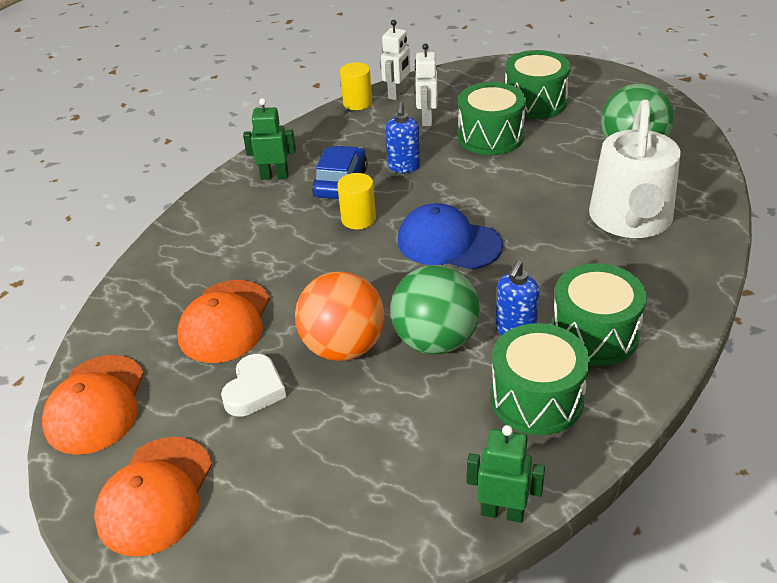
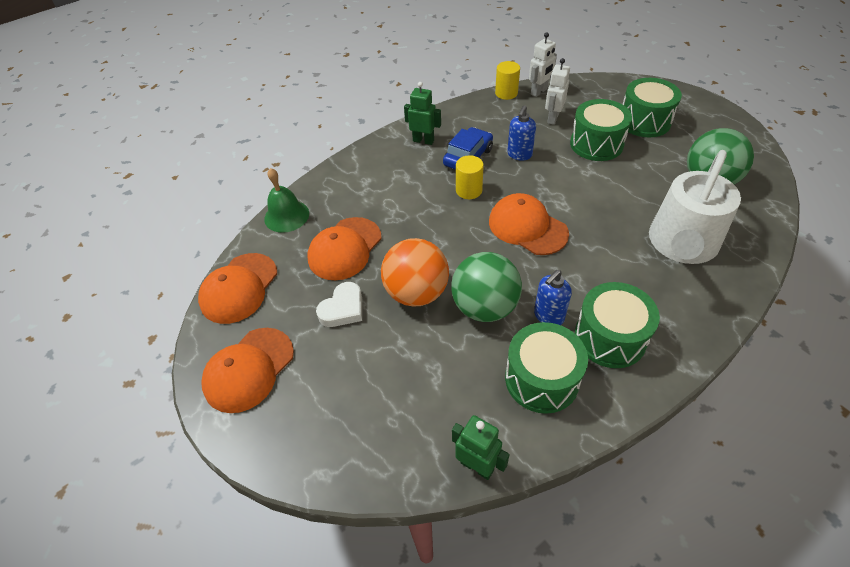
camera: 20 degrees right, 10 degrees up
blue cap [398,203,503,270] -> orange cap [489,193,569,255]
none -> green bell [264,168,309,233]

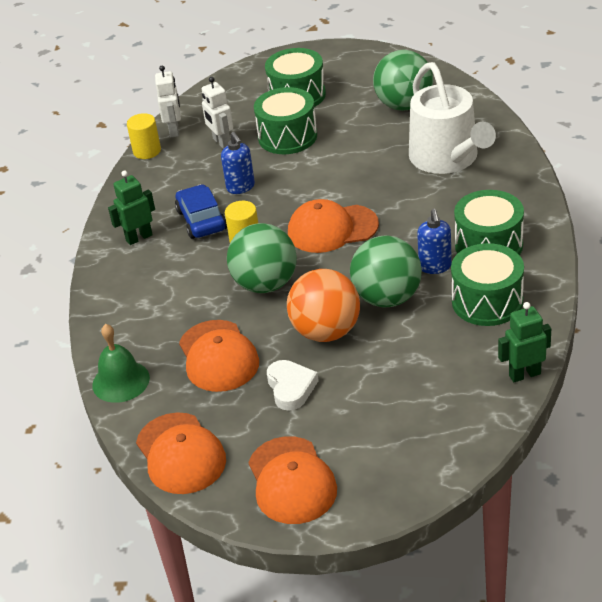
camera: 50 degrees left, 10 degrees down
none -> green ball [227,223,297,293]

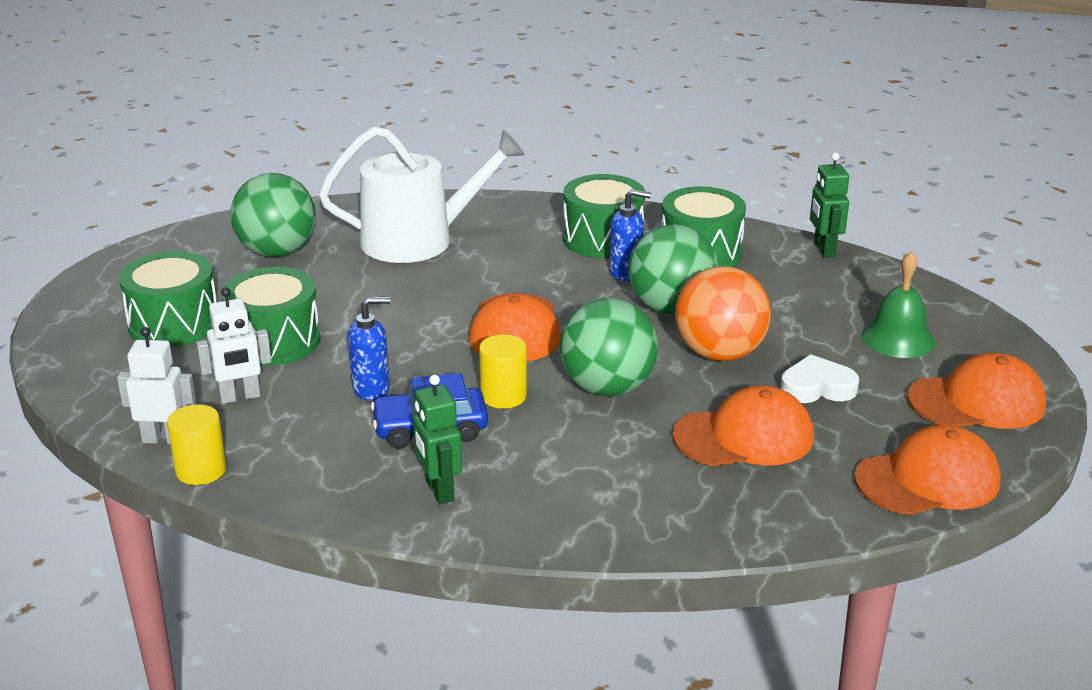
camera: 85 degrees left, 10 degrees down
green bell [92,324,150,403] -> green bell moved to [861,251,935,358]

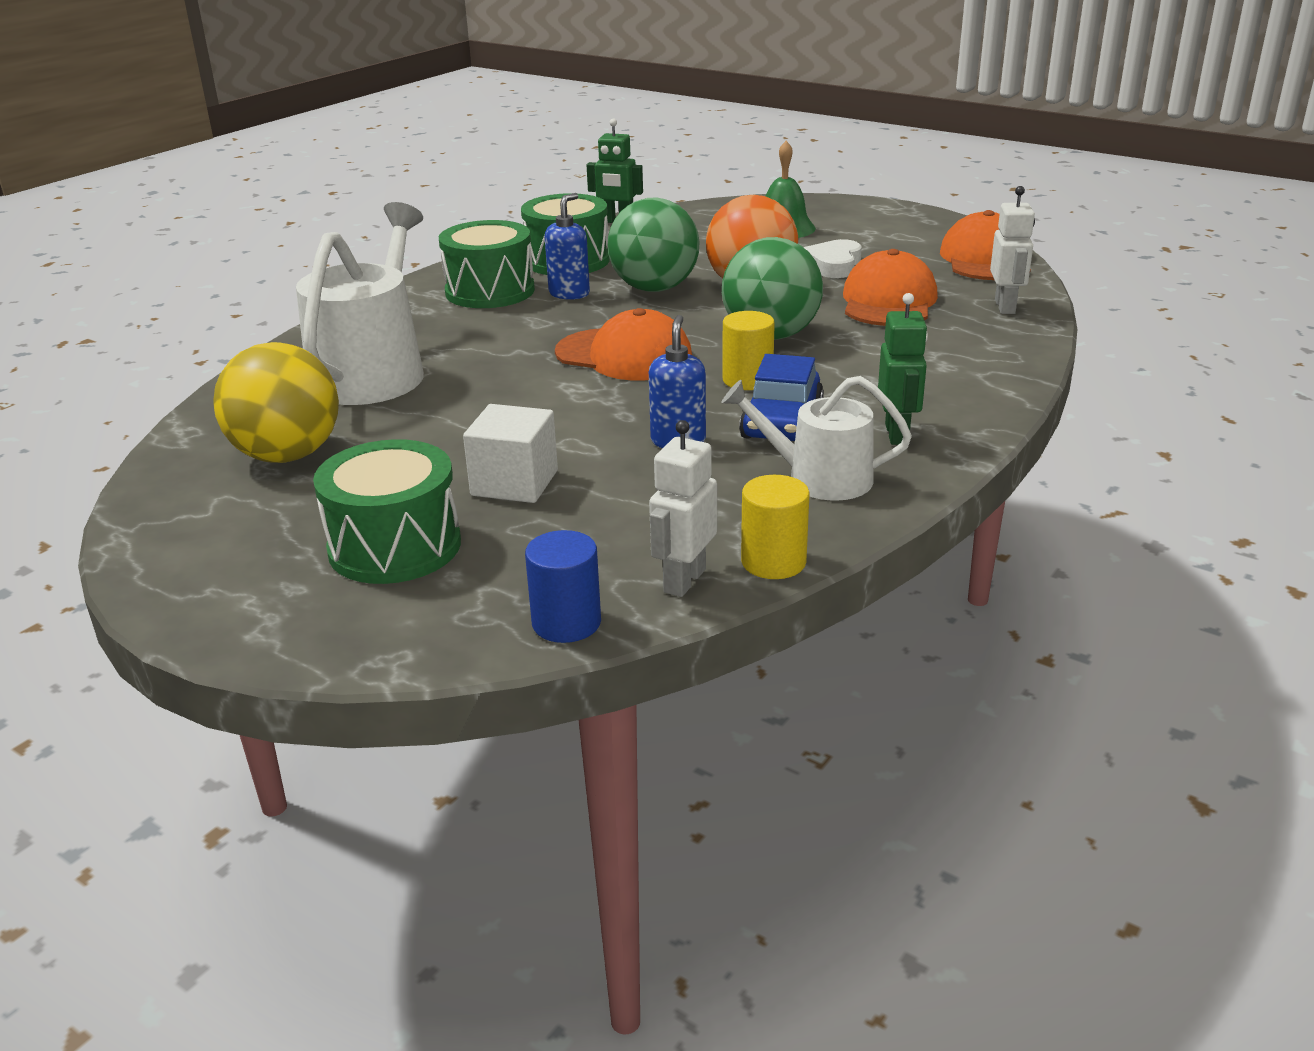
camera: 65 degrees left, 0 degrees up
white robot [196,287,271,404] -> white robot moved to [990,186,1035,314]
green drum [221,267,321,366] -> white cube [463,404,558,503]
green ball [230,173,316,257] -> yellow ball [213,342,339,463]
green robot [413,375,462,504] -> green robot turned 90 degrees counterclockwise [878,293,928,445]
orange cap [908,353,1046,429] -> none
none -> blue cylinder [525,530,601,643]
none -> white watering can [721,376,912,501]

